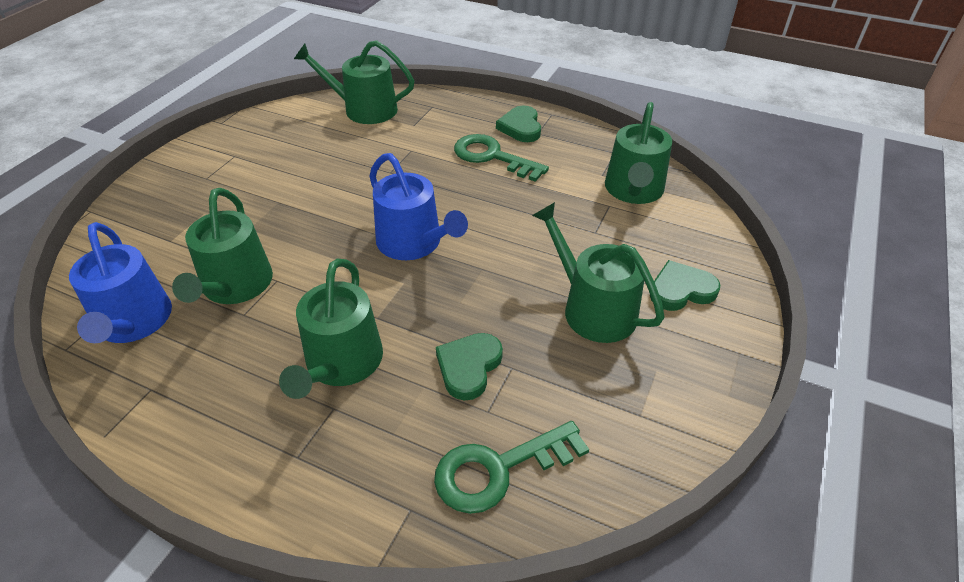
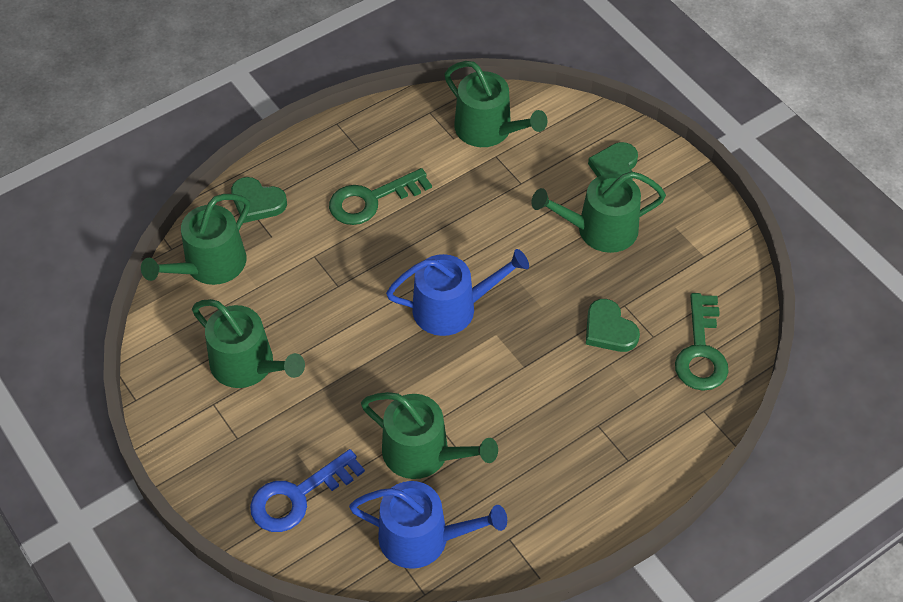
camera: 60 degrees left, 10 degrees up
green watering can [279,259,383,399] -> green watering can moved to [192,299,305,388]
green heart [496,105,541,142] -> green heart moved to [231,177,287,223]
none -> blue key [250,449,365,532]

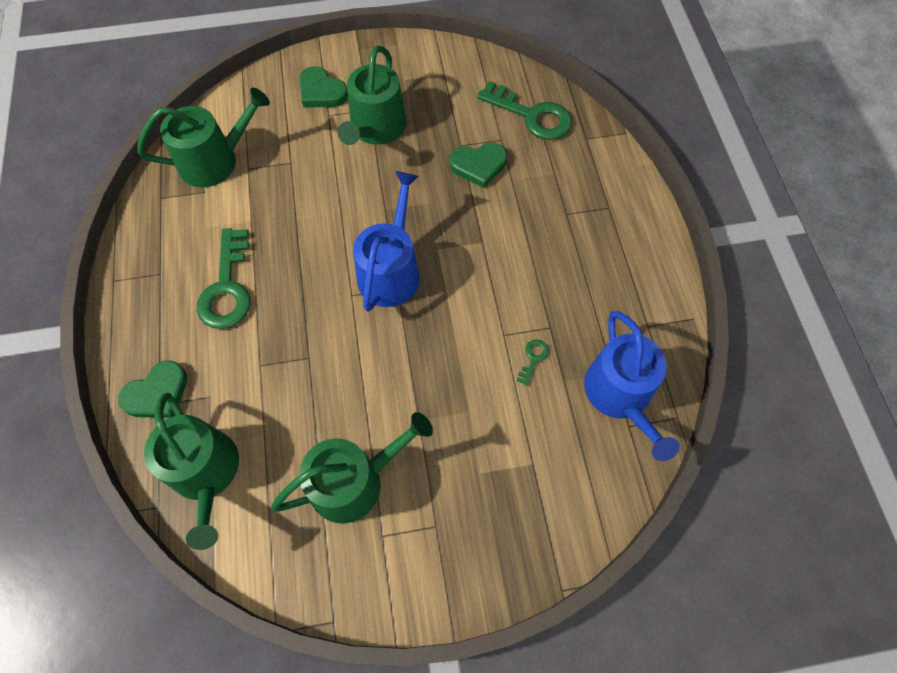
camera: 65 degrees left, 10 degrees up
blue key [250,449,365,532] -> none
blue watering can [349,481,507,569] -> blue watering can turned 135 degrees clockwise [584,311,680,461]
green watering can [361,392,498,479] -> green key [517,339,549,386]

